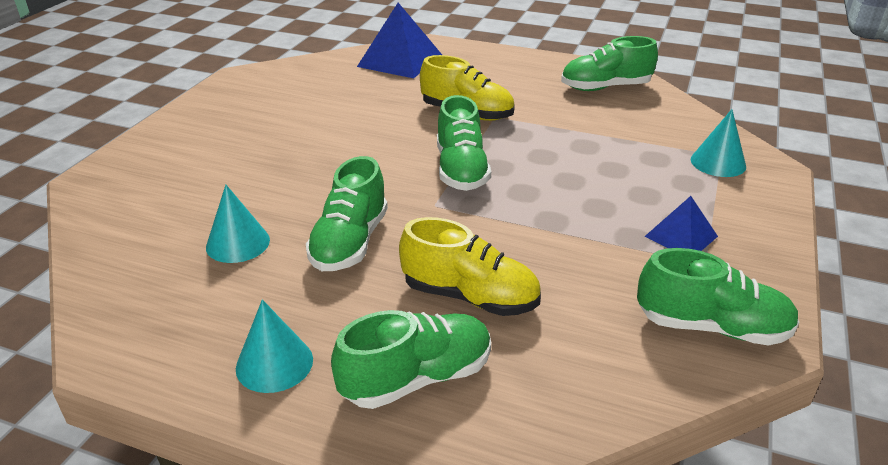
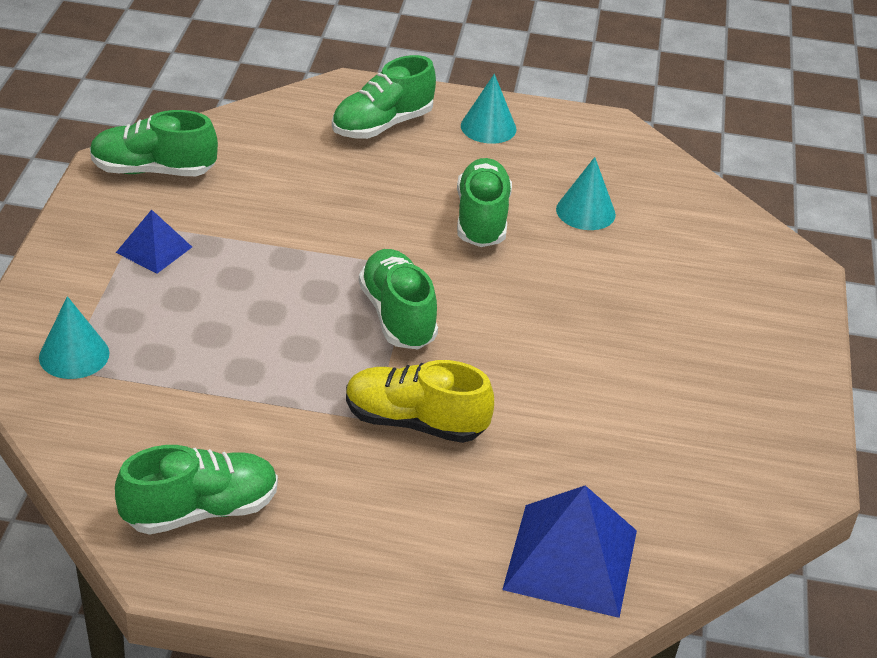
camera: 165 degrees right, 5 degrees up
yellow shoe [399,217,541,316] -> none

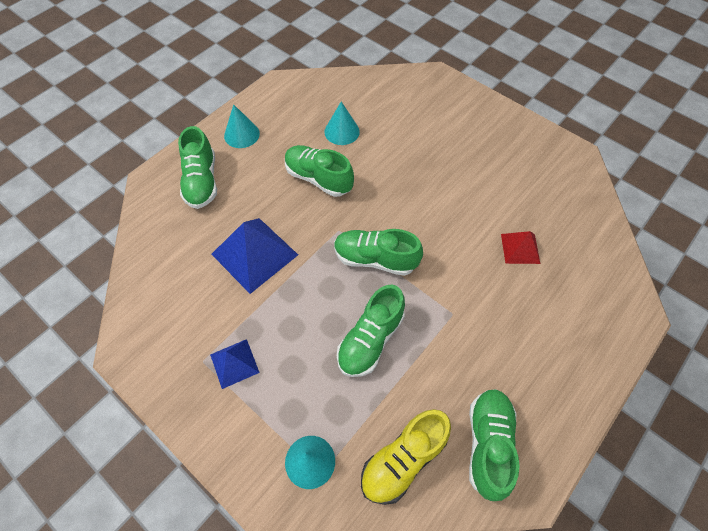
camera: 55 degrees left, 20 degrees up
green shoe [90,110,218,176] -> green shoe moved to [337,285,405,377]
yellow shoe [346,360,494,443] -> yellow shoe moved to [361,409,451,505]
blue pyramid [502,485,637,618] -> blue pyramid moved to [211,218,298,294]
none -> red pyramid [501,231,540,264]

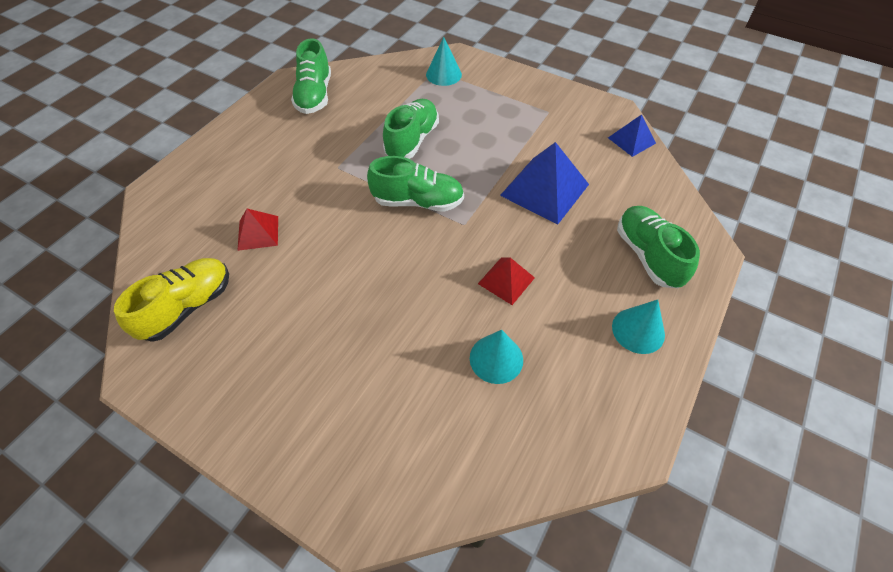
camera: 170 degrees right, 5 degrees down
blue pyramid [210,339,260,389] -> blue pyramid moved to [608,114,656,157]
green shoe [285,145,354,197] -> red pyramid [478,258,535,305]
yellow shoe [361,409,451,505] -> yellow shoe moved to [114,258,229,342]

